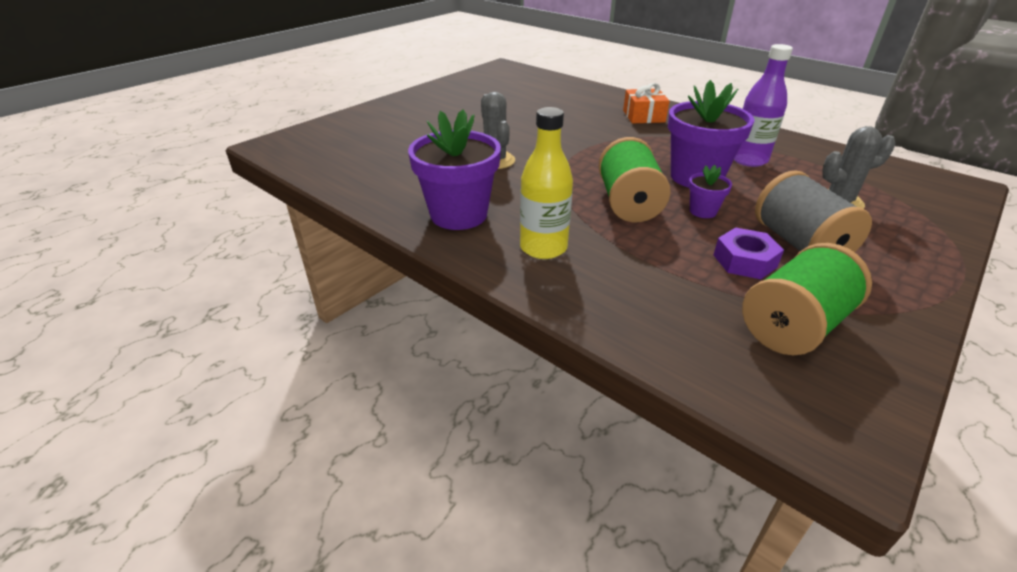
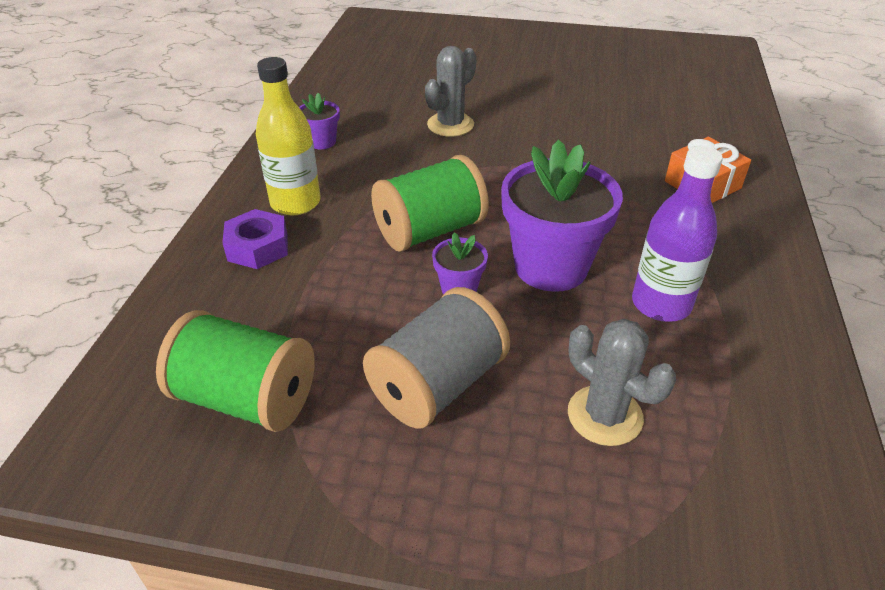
camera: 60 degrees right, 5 degrees up
purple flower pot [408,109,501,230] -> purple flower pot [299,93,340,149], size x0.47
purple nut [714,227,784,279] -> purple nut moved to [222,209,288,269]

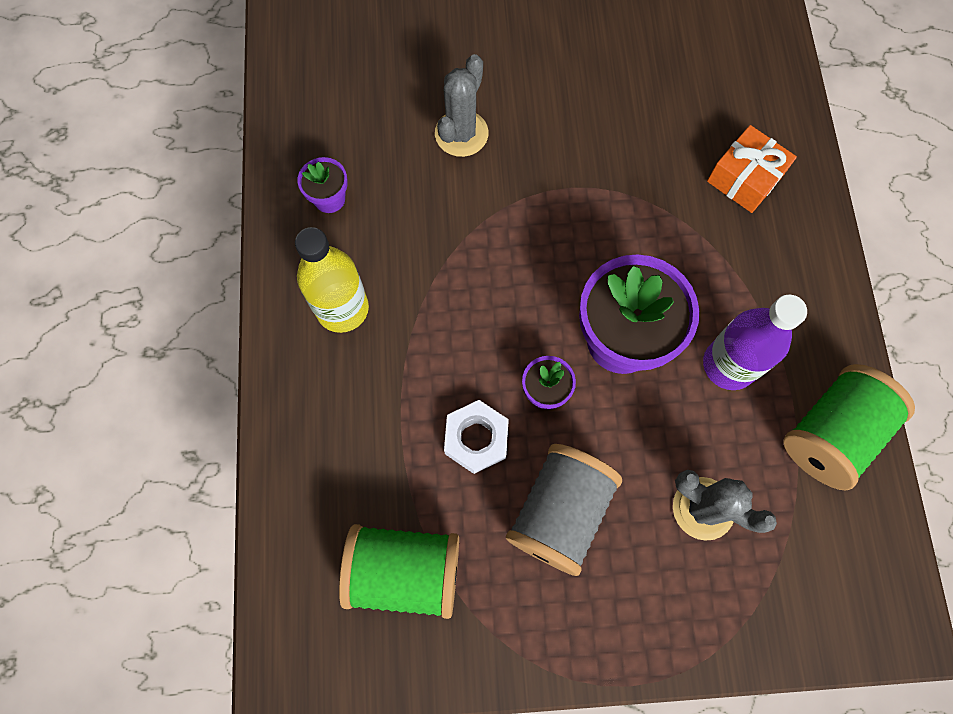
camera: 15 degrees left, 30 degrees up
purple nut [222,209,288,269] -> none
green spool [371,155,489,252] -> green spool moved to [783,364,915,490]
none -> white nut [444,400,509,474]

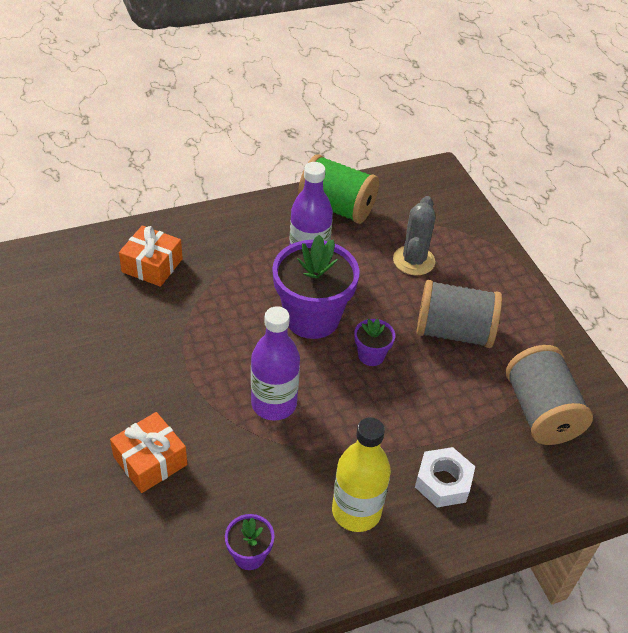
camera: 110 degrees left, 25 degrees down
green spool [339,524,459,619] -> grey spool [506,345,593,445]
grey cactus [435,54,489,157] -> orange gift [110,412,187,493]
white nut [444,400,509,474] -> white nut moved to [415,447,475,507]
none -> purple bottle [251,306,300,420]

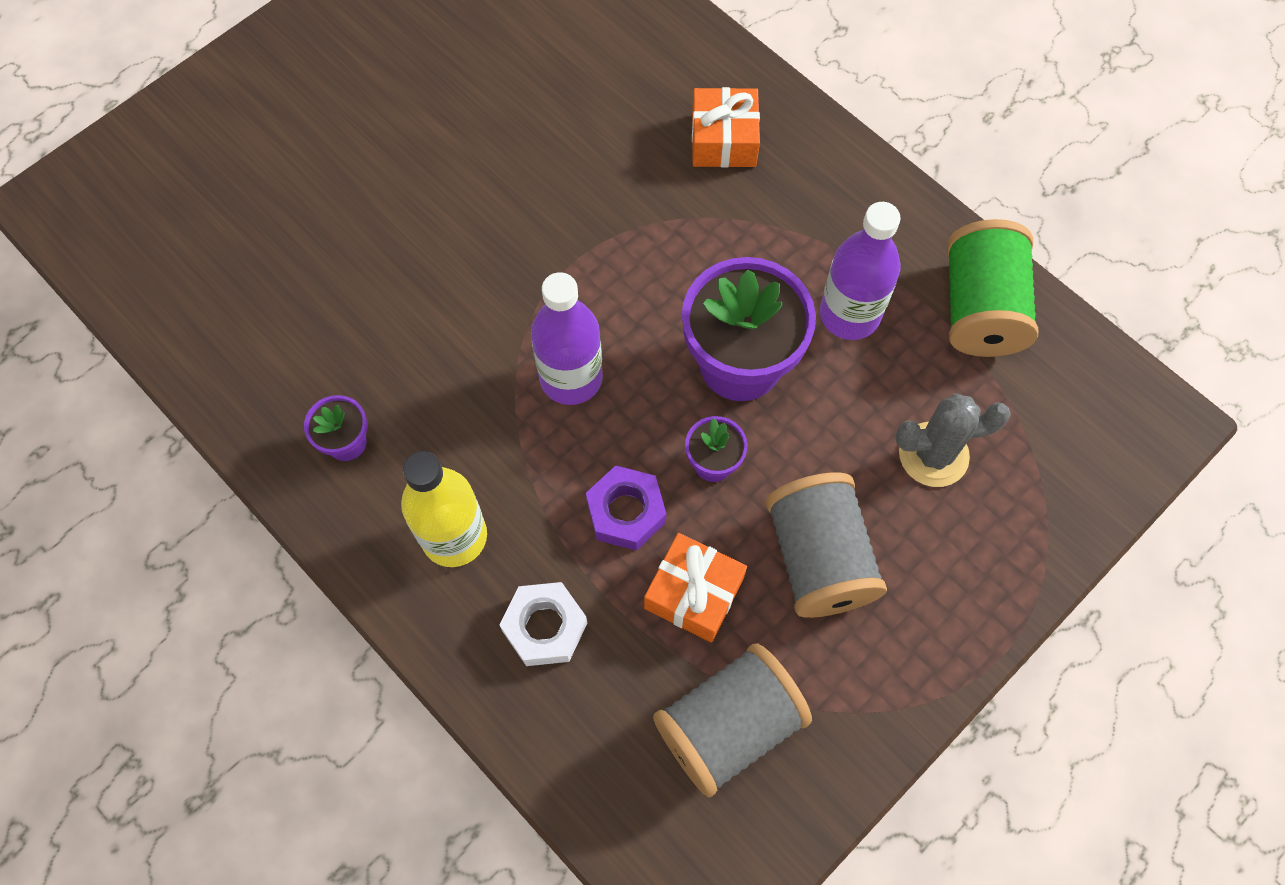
camera: 70 degrees right, 20 degrees up
orange gift [110,412,187,493] -> orange gift moved to [644,533,747,642]
none -> purple nut [586,466,666,551]

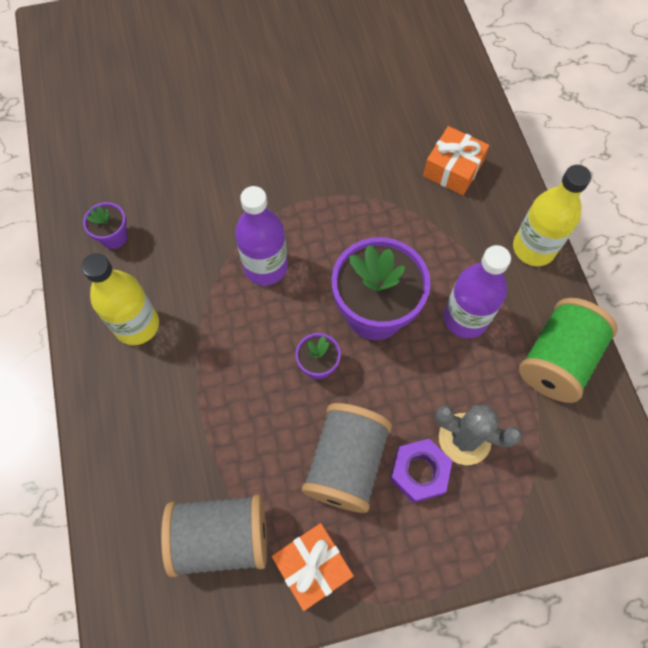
camera: 30 degrees right, 0 degrees up
white nut [500,582,587,666] -> none
purple nut [586,466,666,551] -> purple nut moved to [390,439,452,503]
orange gift [644,533,747,642] -> orange gift moved to [272,523,354,611]
none -> yellow bottle [513,165,591,266]

